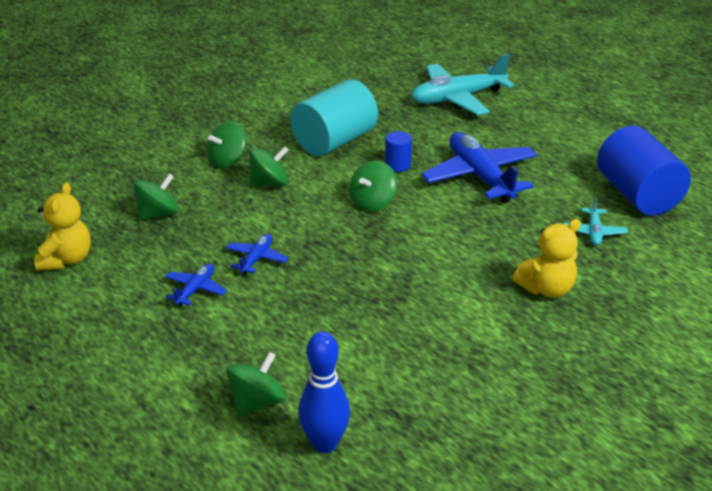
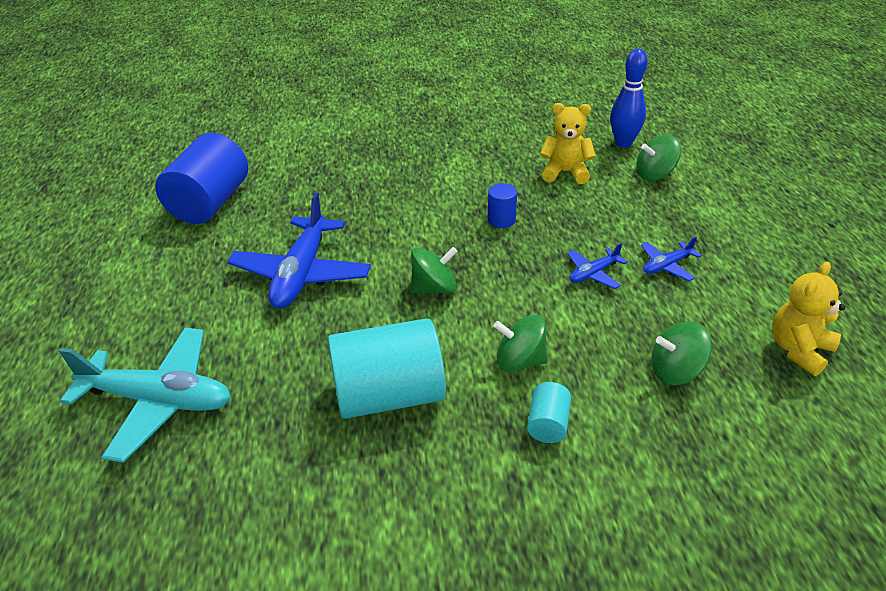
camera: 145 degrees left, 5 degrees up
green spinning top [207,121,246,168] -> turquoise cylinder [527,382,571,443]
blue cylinder [385,131,412,172] -> blue cylinder moved to [488,183,517,228]
yellow teddy bear [513,219,581,298] -> yellow teddy bear moved to [540,103,595,184]
turquoise plane [563,197,628,246] -> none

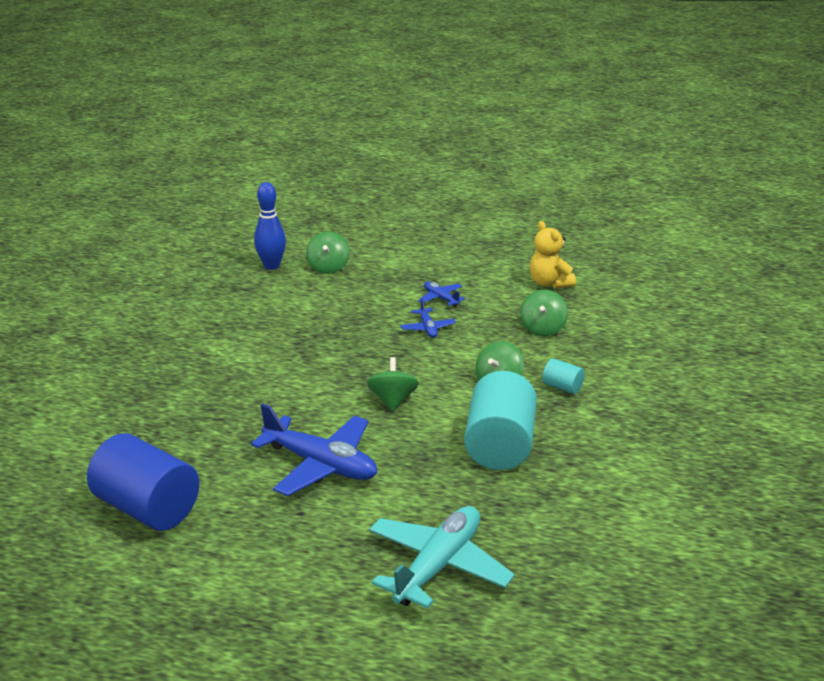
camera: 70 degrees left, 10 degrees down
blue cylinder [488,183,517,228] -> none
yellow teddy bear [540,103,595,184] -> none
blue plane [641,236,702,281] -> blue plane turned 150 degrees clockwise [418,281,466,307]

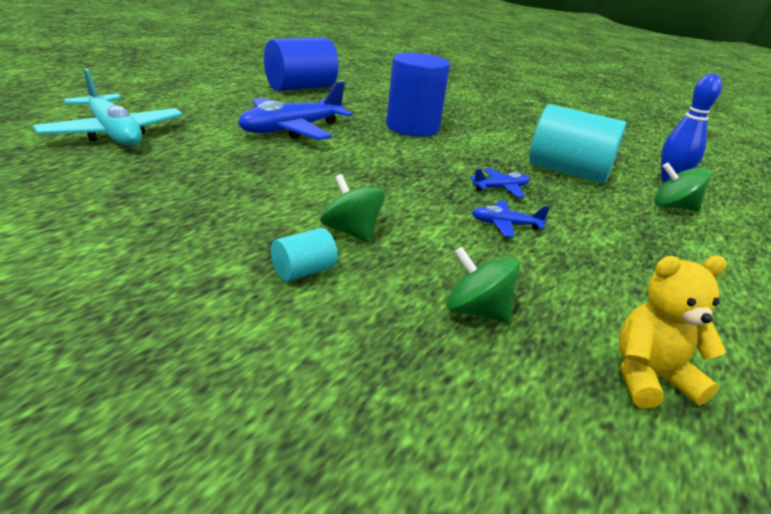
camera: 105 degrees right, 0 degrees up
green spinning top [367,357,419,411] -> none
blue plane [418,281,466,307] -> blue plane moved to [470,168,529,198]
turquoise cylinder [464,371,537,470] -> turquoise cylinder moved to [529,104,626,184]
none -> blue cylinder [386,53,450,137]

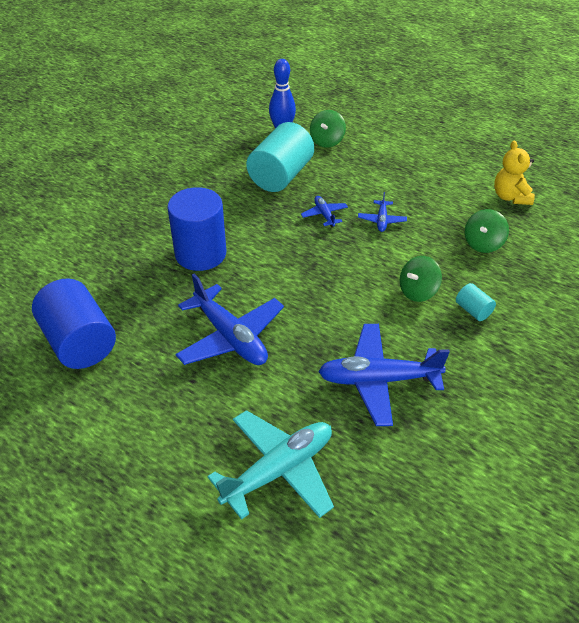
camera: 85 degrees left, 15 degrees up
none -> blue plane [318,324,450,426]

